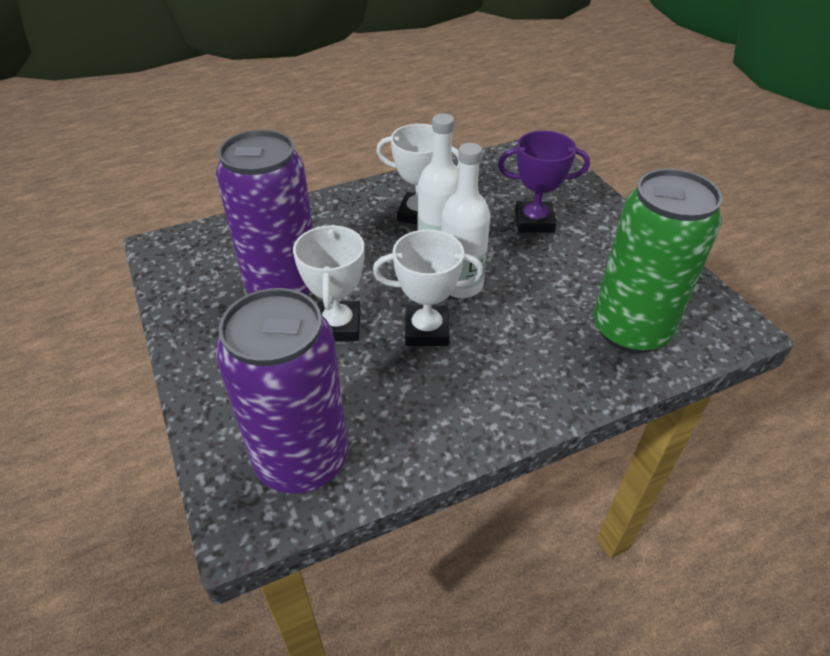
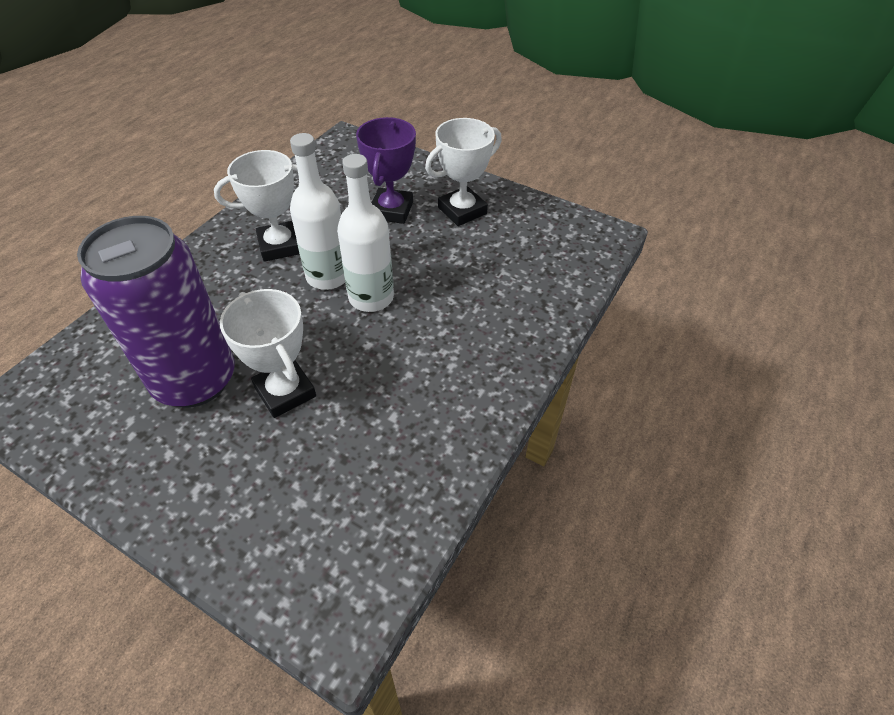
camera: 35 degrees left, 5 degrees up
purple can [216,288,348,493] -> none
white trophy [373,229,483,346] -> white trophy moved to [425,118,502,226]
purple trophy [498,131,590,233] -> purple trophy turned 45 degrees counterclockwise [356,117,416,224]
green can [594,169,722,354] -> none

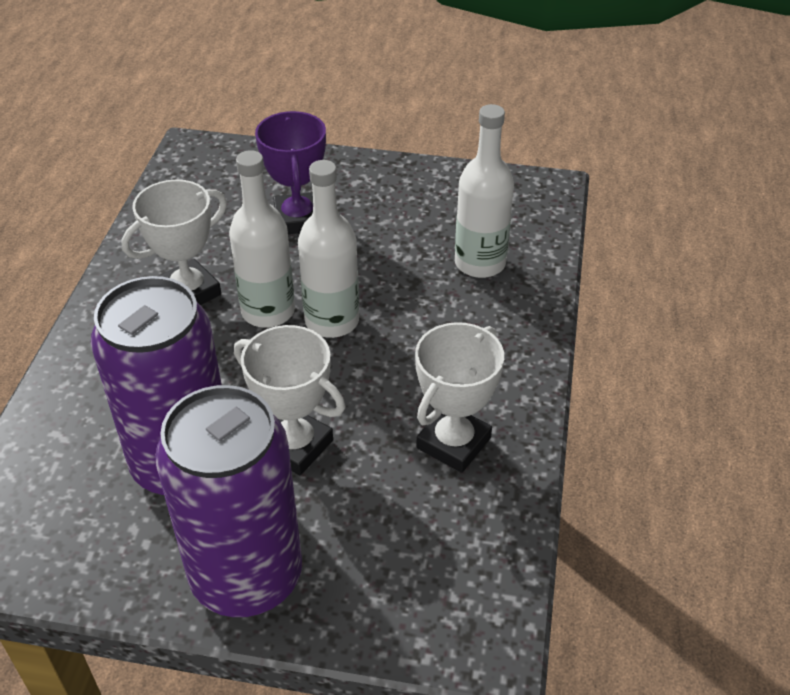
camera: 20 degrees left, 5 degrees down
white trophy [425,118,502,226] -> white trophy moved to [415,322,504,473]
none -> purple can [155,385,302,617]
none -> white bottle [455,104,514,278]

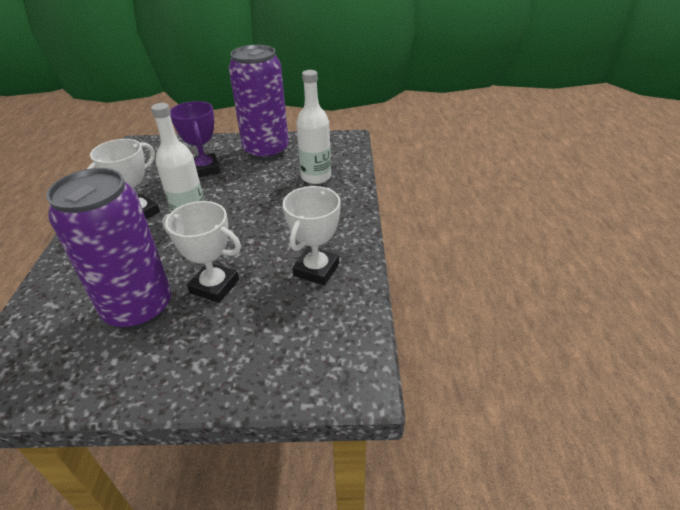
camera: 10 degrees left, 5 degrees down
purple can [155,385,302,617] -> purple can moved to [228,45,289,160]
white bottle [298,160,359,338] -> none

